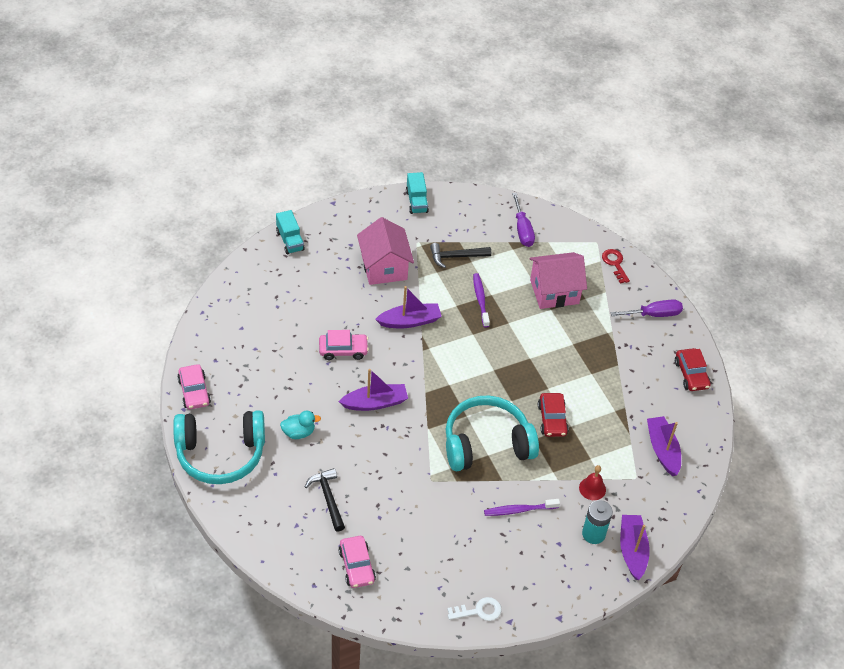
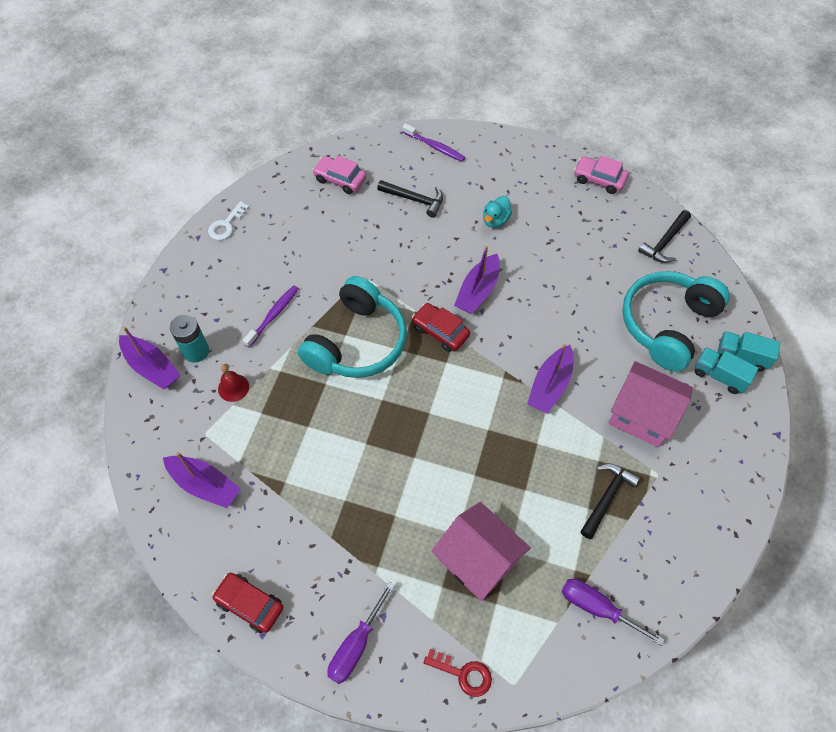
camera: 135 degrees right, 10 degrees up
turquoise headphones [173,410,265,484] -> turquoise headphones moved to [622,271,730,372]
pink car [319,330,369,360] -> none
turquoise truck [406,172,429,214] -> turquoise truck moved to [695,347,759,394]
purple toothbrush [473,273,490,328] -> purple toothbrush moved to [402,123,465,162]
pink house [530,252,587,309] -> pink house turned 75 degrees counterclockwise [432,502,531,601]
red car [538,393,569,437] -> red car moved to [412,303,470,352]
none -> black hammer [638,210,691,263]

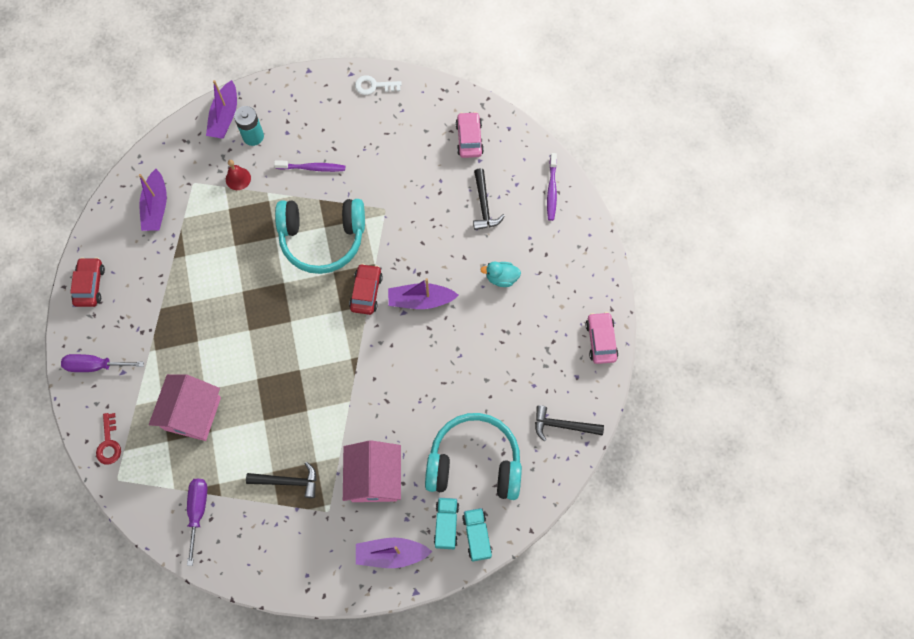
camera: 60 degrees right, 10 degrees up
purple boat [527,344,574,414] -> purple boat moved to [356,538,432,568]

